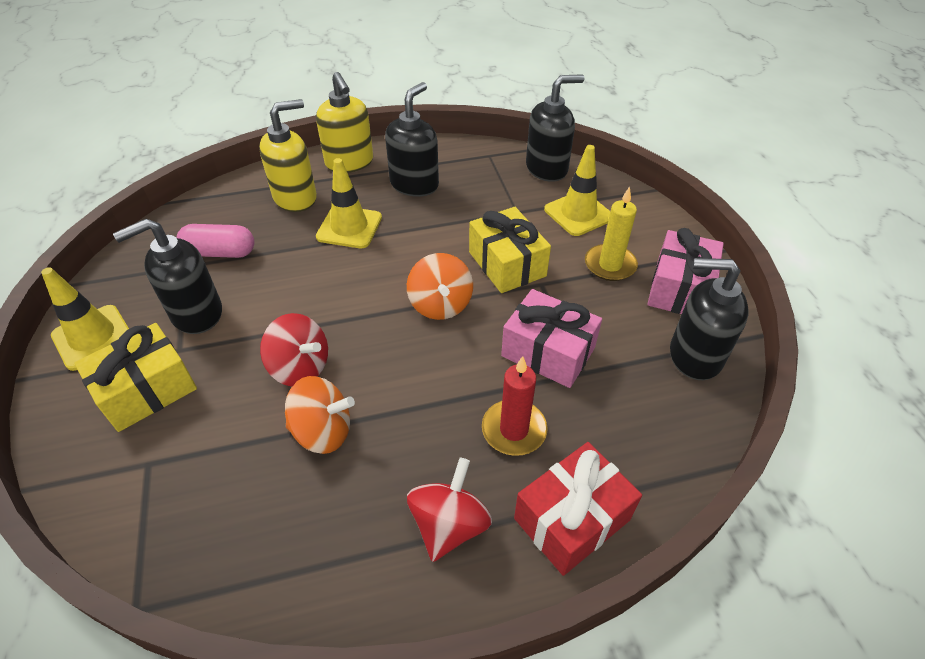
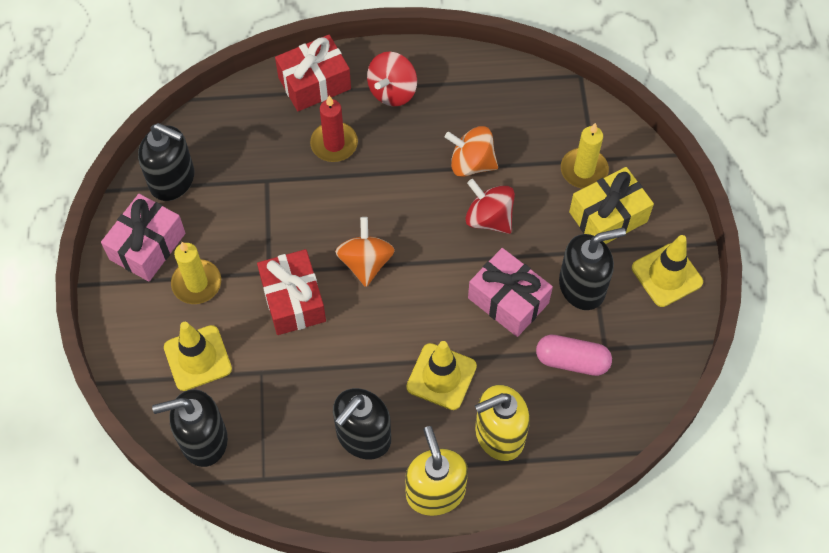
camera: 170 degrees left, 15 degrees up
yellow gift [469,207,551,293] -> red gift [257,249,326,335]
pink gift [501,289,602,388] -> pink gift moved to [468,248,553,337]
none -> yellow candle [561,123,609,189]

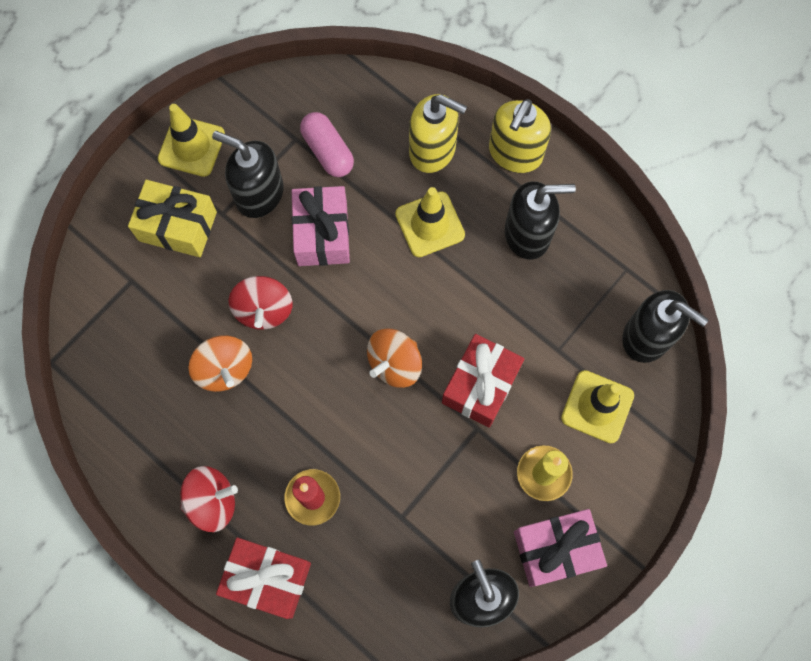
camera: 135 degrees left, 10 degrees up
yellow candle [561,123,609,189] -> none

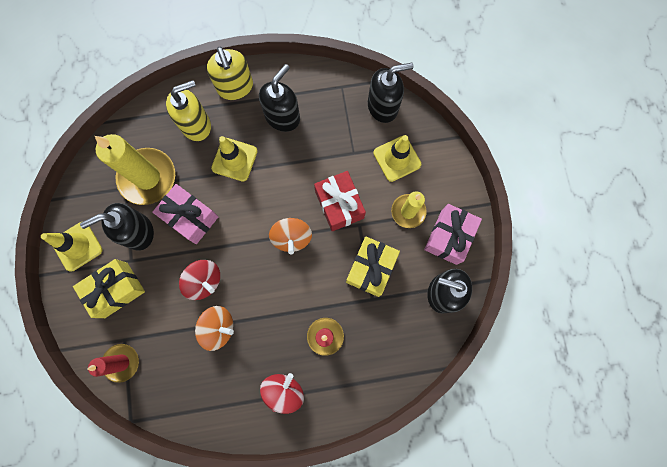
camera: 50 degrees left, 5 degrees up
red gift [216,537,311,619] -> none
pink capsule [300,112,354,177] -> yellow candle [95,134,175,205]
none -> red candle [88,344,139,383]
none -> yellow gift [346,236,400,297]

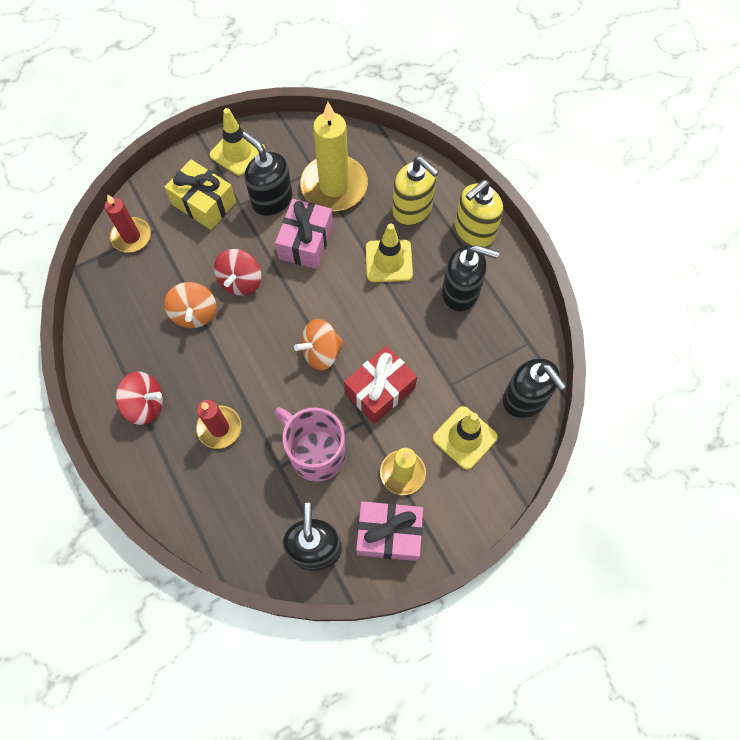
camera: 70 degrees right, 10 degrees down
yellow gift [346,236,400,297] -> pink mug [275,407,346,482]

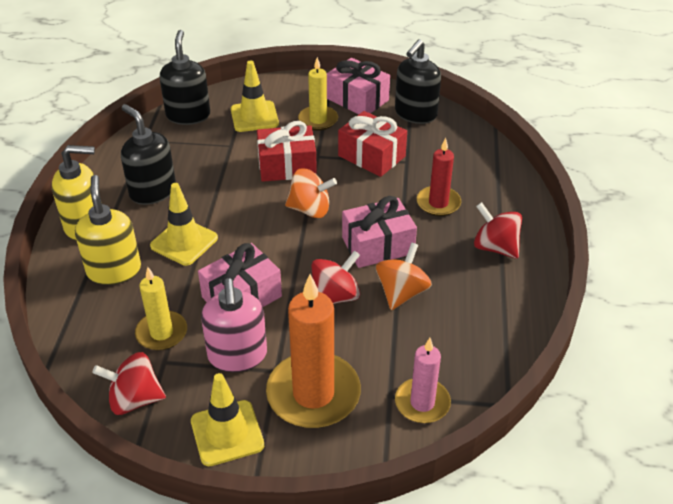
camera: 145 degrees left, 25 degrees down
red candle [105,194,151,252] -> pink candle [395,338,451,423]
yellow gift [165,160,236,230] -> orange candle [266,274,361,428]
black soap dispenser [242,132,292,216] -> pink soap dispenser [201,278,267,372]
pink mug [275,407,346,482] -> red gift [338,111,407,177]
yellow candle [300,102,368,211] -> yellow candle [135,267,187,351], size x0.59
none -> red spinning top [92,352,166,415]
none -> pink gift [342,196,417,268]

